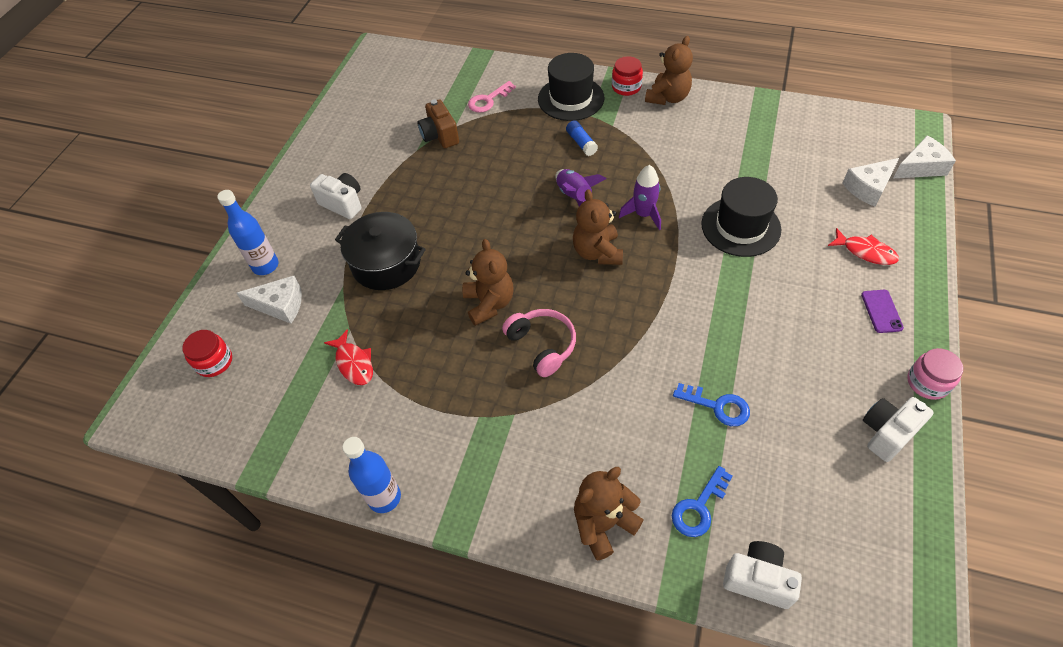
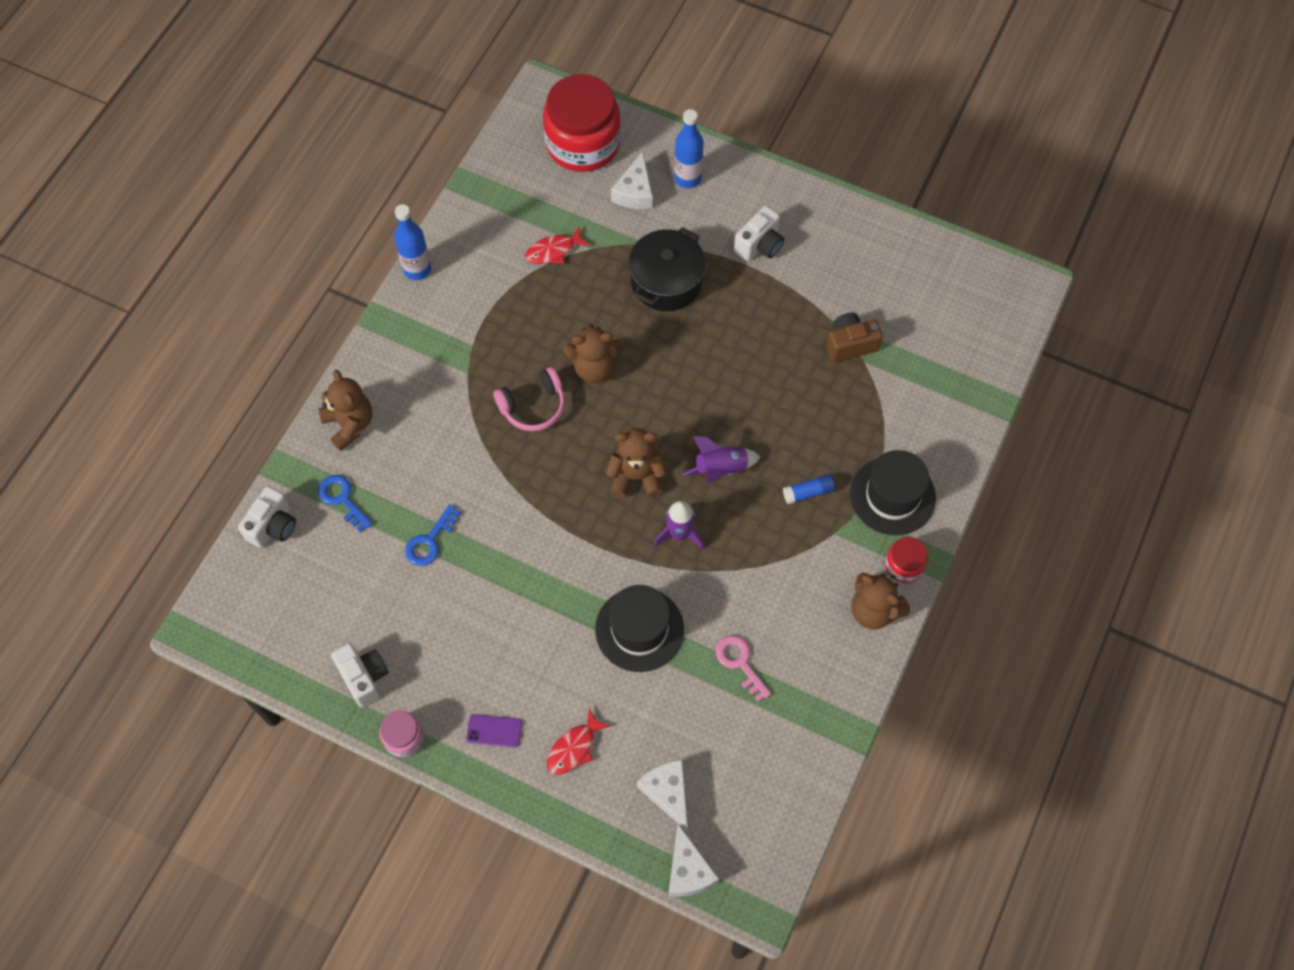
camera: 95 degrees right, 10 degrees up
red jar [182,330,232,377] -> red jar [543,74,621,172], size x2.17
pink key [468,81,516,113] -> pink key moved to [716,635,771,702]

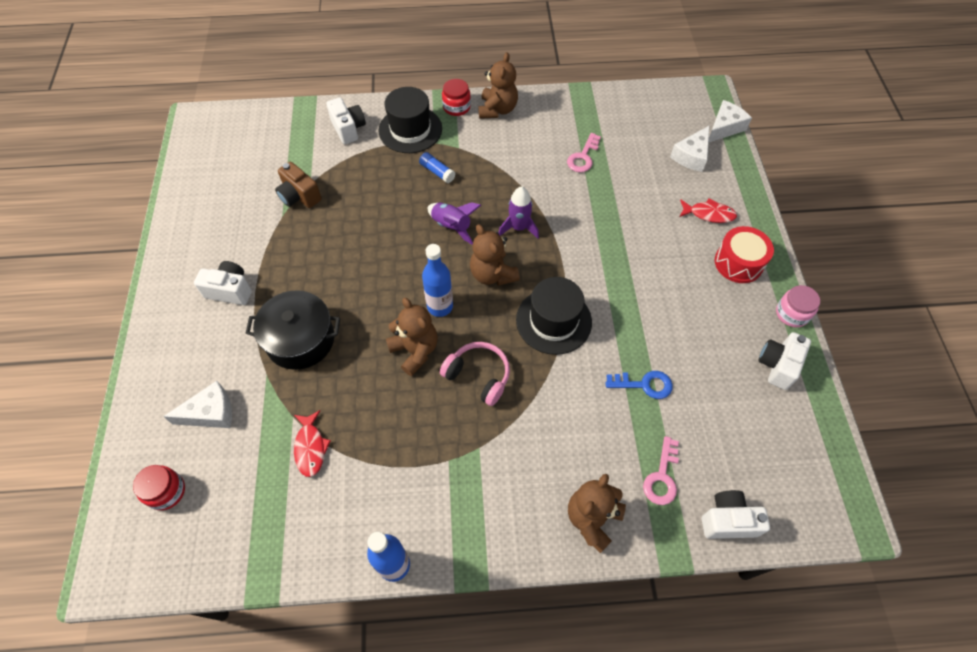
camera: 120 degrees left, 5 degrees down
blue key [318,475,373,532] -> pink key [643,436,679,505]
purple phone [466,714,522,748] -> red drum [715,226,774,283]
red fish [525,227,590,264] -> red fish turned 45 degrees clockwise [294,410,331,477]
red jar [543,74,621,172] -> red jar [133,465,185,510], size x0.46
black hat [595,585,684,672] -> black hat moved to [516,277,592,355]
blue bottle [674,109,703,188] -> blue bottle moved to [422,244,453,317]
none -> white camera [326,97,366,144]

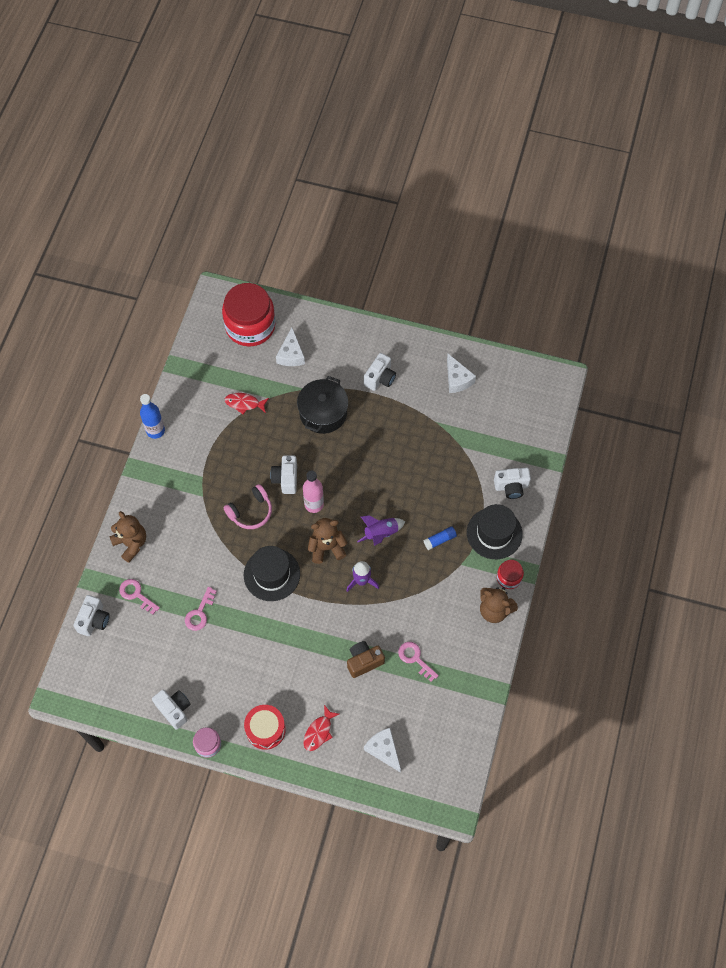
camera: 110 degrees right, 5 degrees up
red jar [133,465,185,510] -> red jar [222,283,276,346], size x2.17
brown camera [275,162,322,208] -> brown camera moved to [347,641,385,678]
brown teddy bear [386,298,438,376] -> white camera [270,455,297,494]
blue bottle [422,244,453,317] -> pink bottle [303,470,324,513]
blue key [605,371,673,399] -> pink key [185,587,217,631]
white cheese [709,100,752,142] -> white cheese moved to [447,354,476,393]

